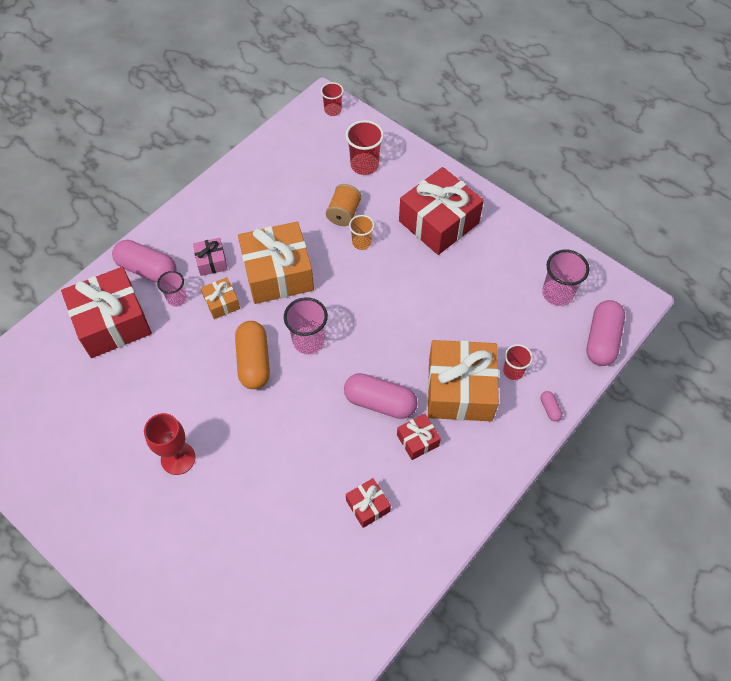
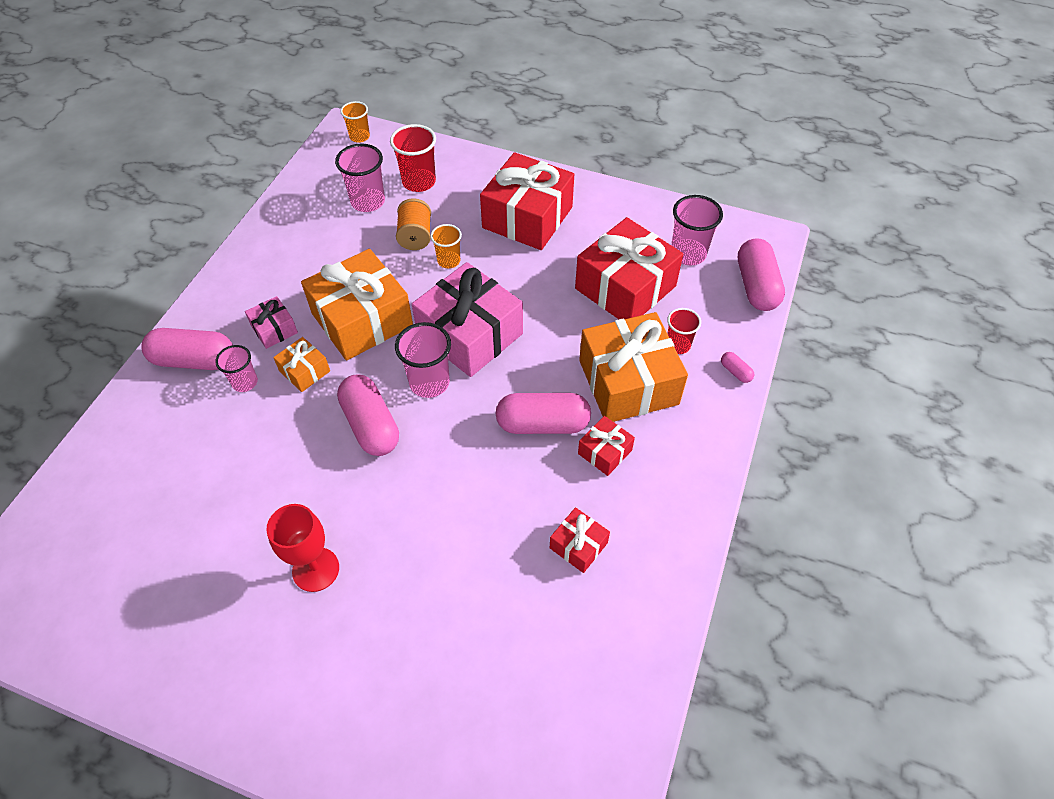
camera: 20 degrees left, 5 degrees down
red gift [61,267,152,358] -> red gift moved to [575,217,683,319]
orange capsule [235,321,270,389] -> pink capsule [337,375,399,456]
red cup [321,82,344,116] -> orange cup [340,101,370,143]
none -> pink cup [335,144,385,212]
none -> pink gift [412,262,523,377]

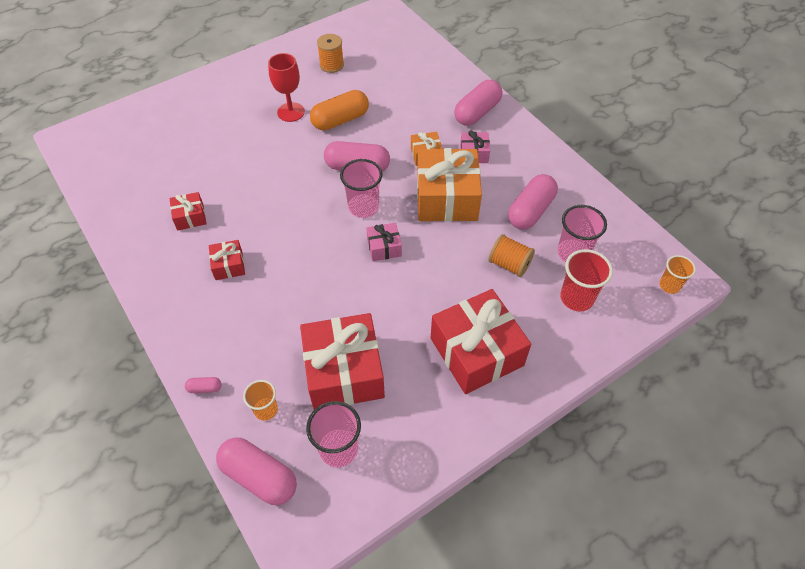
camera: 125 degrees right, 0 degrees up
pink cup [215,345,258,392] -> none
pink gift [412,262,523,377] -> pink gift [367,223,402,261], size x0.47
orange cup [430,224,462,268] -> orange cup moved to [243,380,278,421]
pink capsule [496,393,591,434] -> pink capsule moved to [508,174,558,230]
orange gift [579,312,688,422] -> none
red cup [667,308,701,354] -> none
none -> orange capsule [310,90,369,131]
none -> orange spool [317,34,344,73]

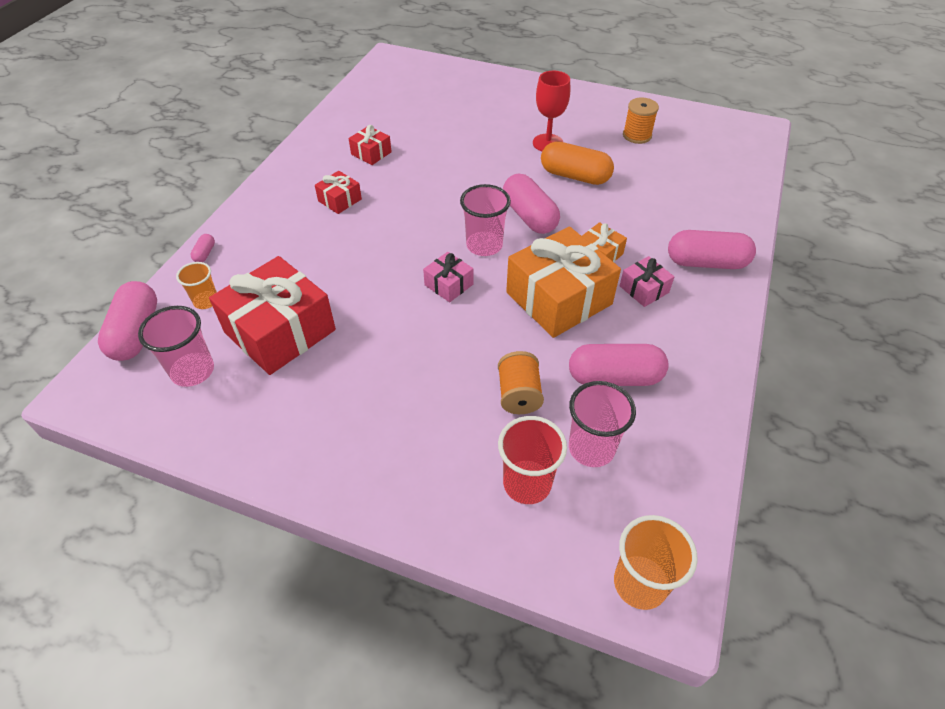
camera: 55 degrees right, 5 degrees down
pink capsule [185,377,222,393] -> pink capsule turned 45 degrees clockwise [190,234,215,262]
red gift [431,289,531,394] -> none
orange cup [659,255,696,294] -> orange cup [614,515,698,610], size x1.57

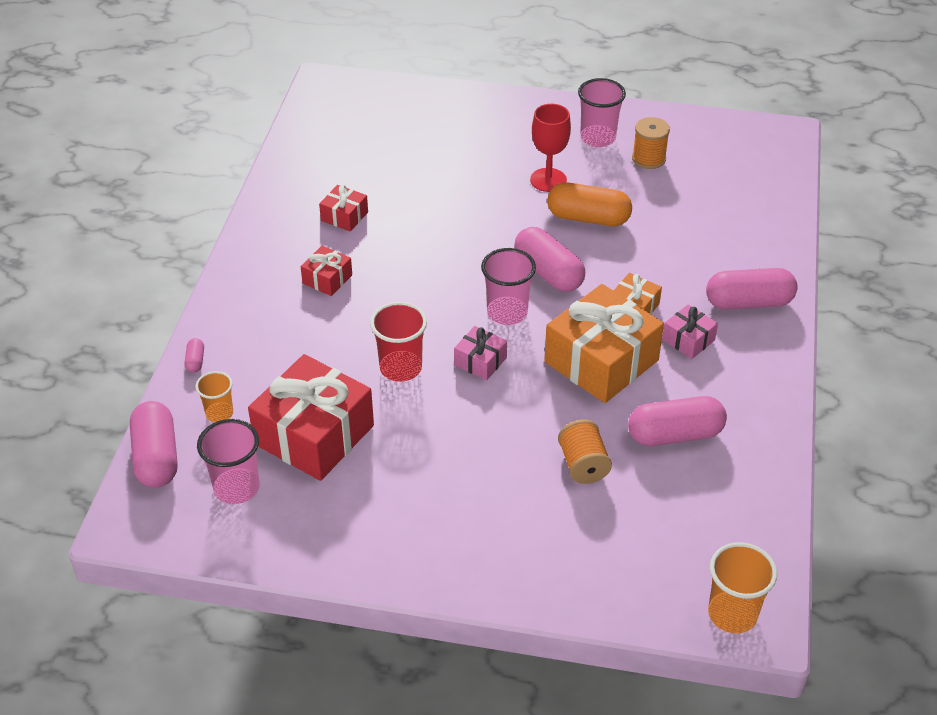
camera: 10 degrees left, 5 degrees down
red cup [498,416,567,504] -> red cup moved to [370,302,427,382]
pink cup [569,381,636,467] -> pink cup moved to [578,78,626,147]

